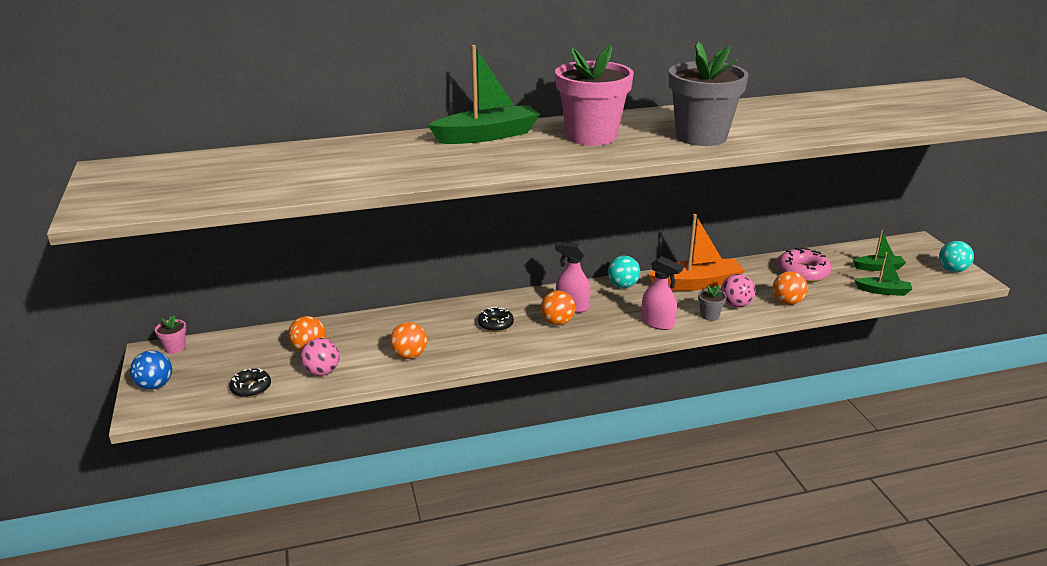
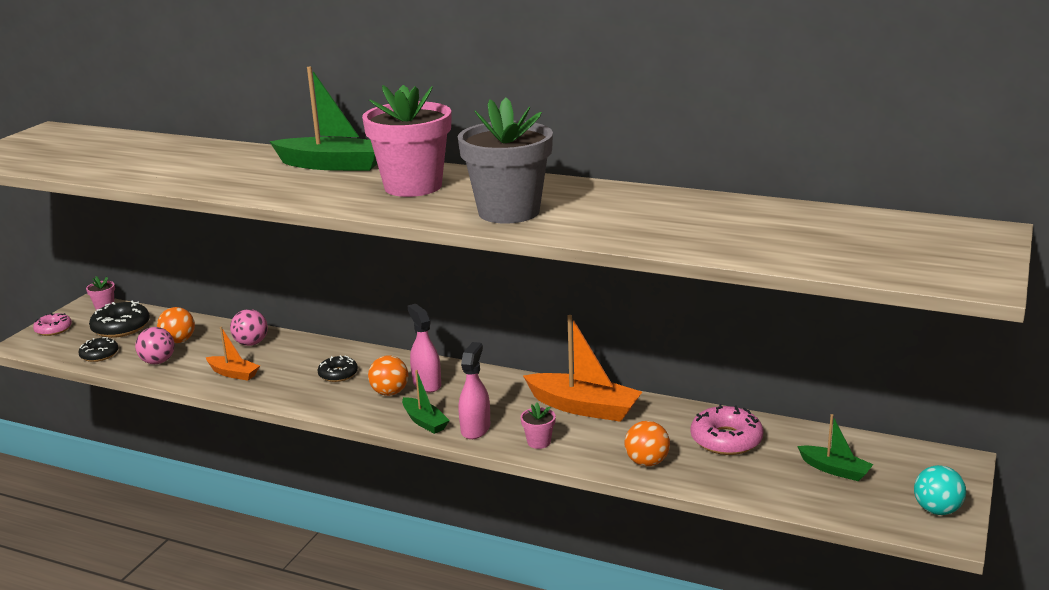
camera: 40 degrees right, 5 degrees down
blue ball [130,350,172,390] -> pink donut [33,313,72,336]
orange ball [390,322,427,359] -> orange boat [206,326,260,381]
turquoise ball [608,256,640,288] -> none
pink spray bottle [641,256,683,330] -> pink spray bottle turned 150 degrees counterclockwise [458,342,490,439]
grey flower pot [698,285,727,321] -> pink flower pot [520,402,556,449]
pink ball [721,274,755,308] -> pink ball moved to [230,309,268,346]
green boat [855,252,912,296] -> green boat moved to [402,370,450,434]
none -> black donut [89,300,150,338]

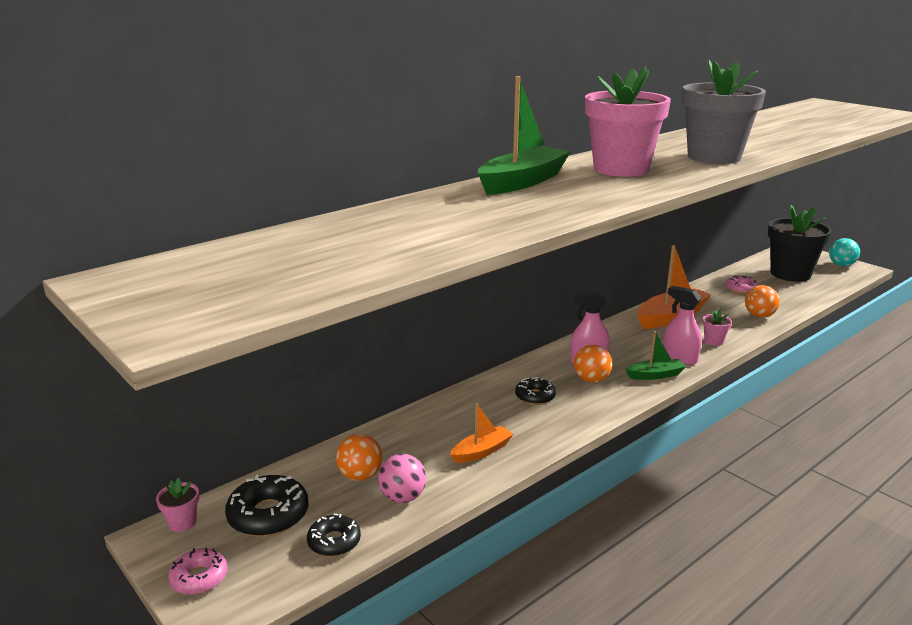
camera: 65 degrees left, 0 degrees up
pink ball [230,309,268,346] -> none
pink donut [691,404,764,455] -> pink donut [726,275,758,294], size x0.63
green boat [797,414,874,481] -> black flower pot [768,205,832,282]

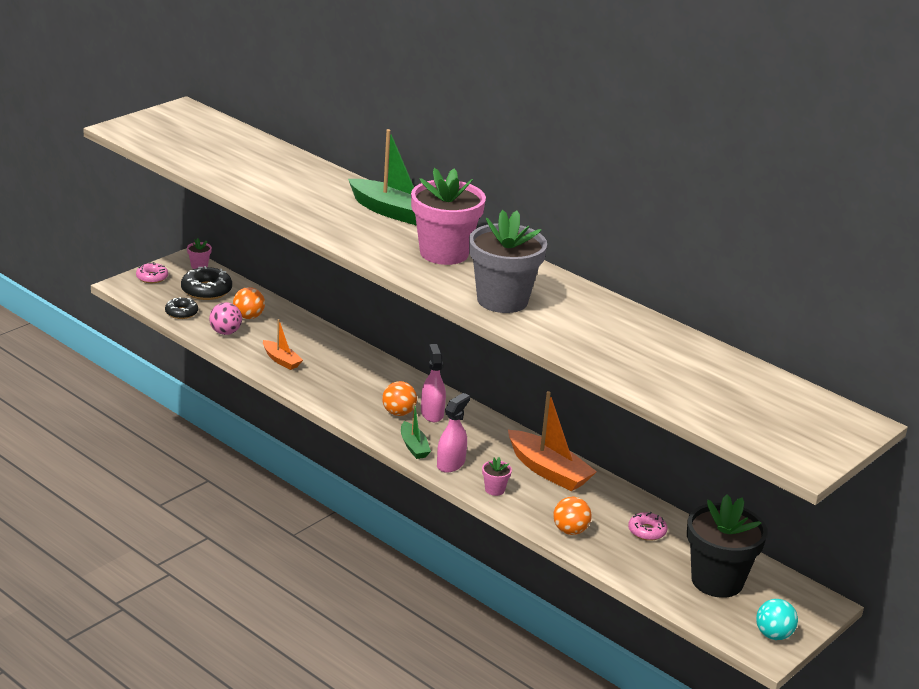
camera: 80 degrees right, 5 degrees up
black donut [515,377,556,405] -> none

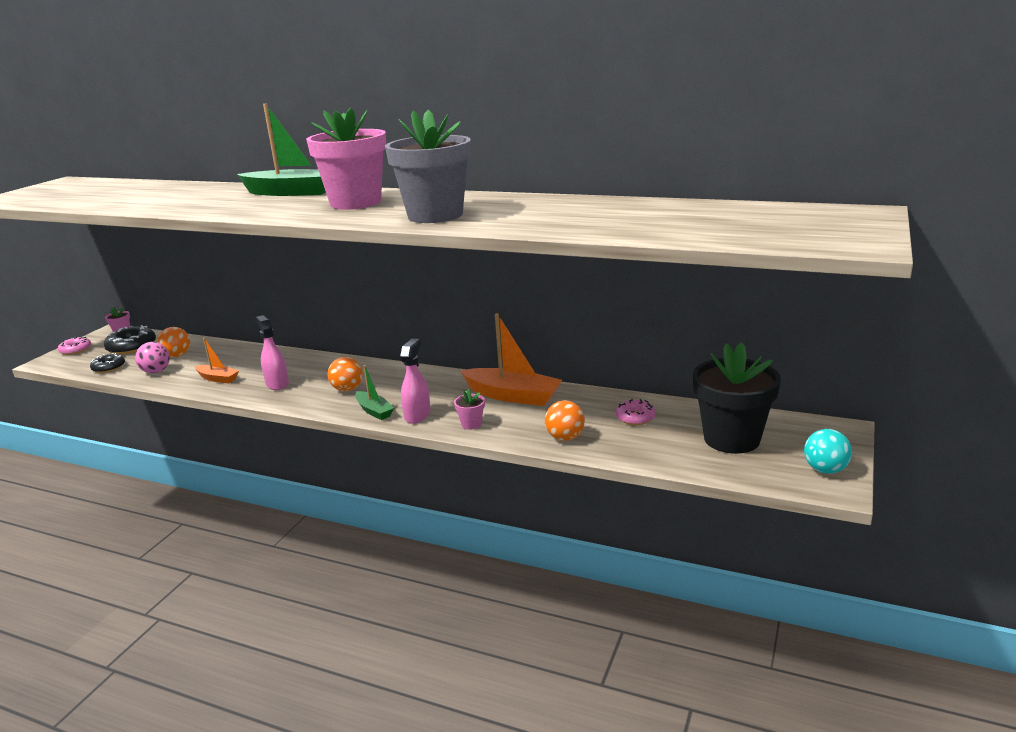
camera: 15 degrees left, 5 degrees down
pink spray bottle [421,344,446,422] -> pink spray bottle moved to [256,315,289,390]

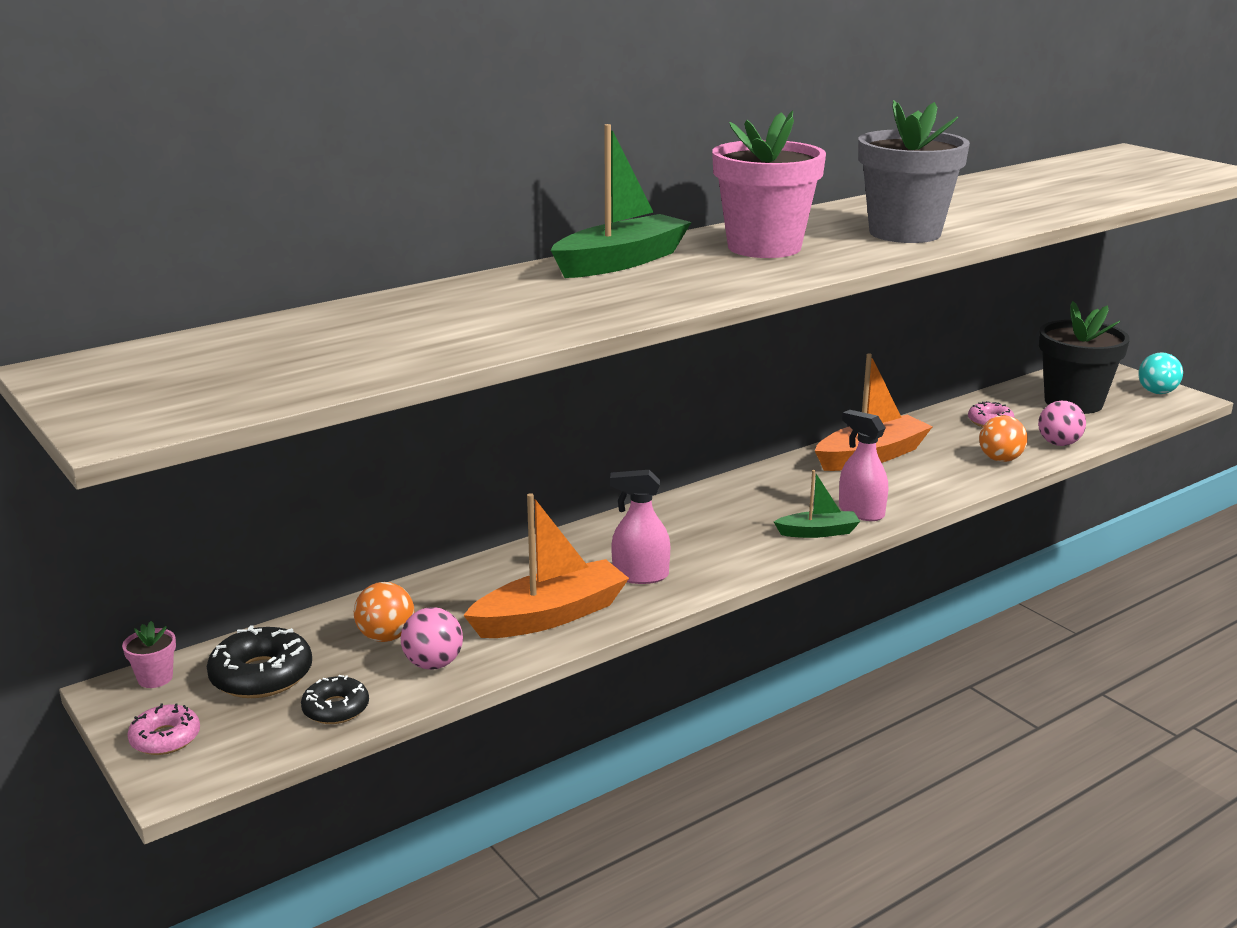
camera: 60 degrees left, 0 degrees up
orange boat [195,338,239,384] -> orange boat [463,493,629,638], size x1.81
orange ball [328,357,363,391] -> none
pink flower pot [454,389,485,430] -> none
none -> pink ball [1038,401,1086,446]

